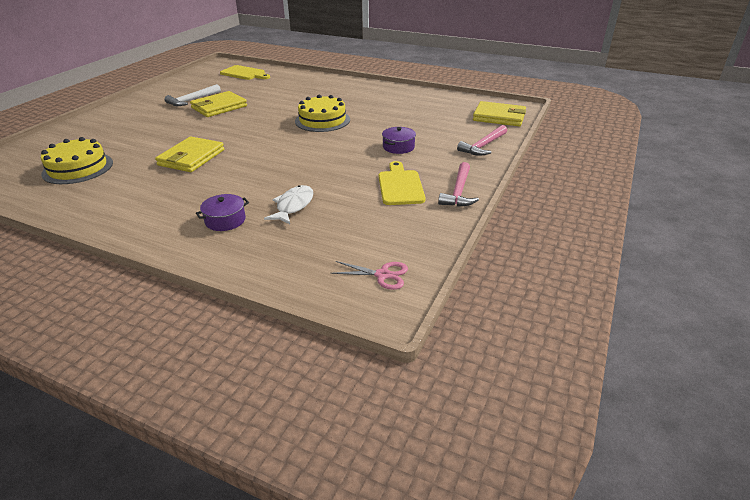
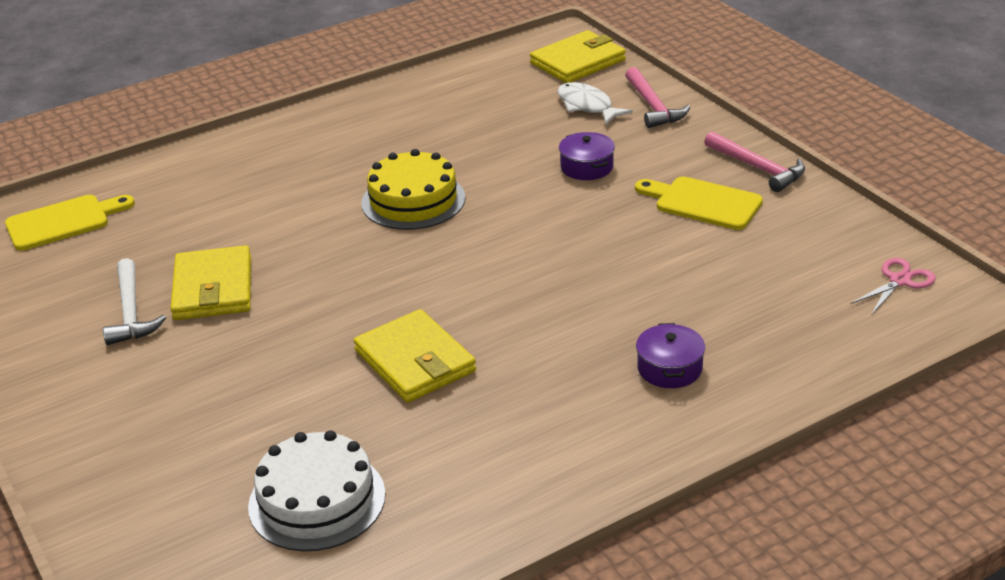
camera: 55 degrees left, 0 degrees up
yellow cake [41,137,113,184] -> white cake [248,430,385,551]
white fish [264,185,314,224] -> white fish moved to [558,82,633,124]

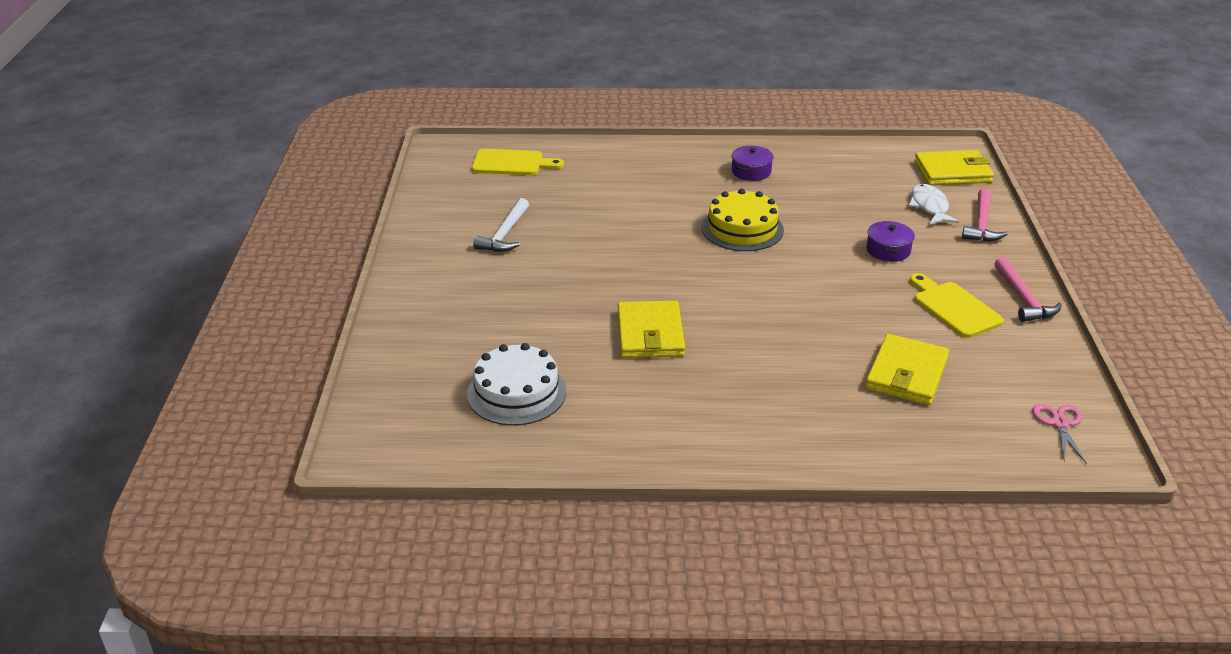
camera: 30 degrees right, 0 degrees up
yellow wallet [170,245,251,320] -> yellow wallet moved to [865,334,949,405]
purple pot [636,323,705,388] -> purple pot moved to [732,146,774,181]
pink scissors [851,258,936,315] -> pink scissors turned 75 degrees counterclockwise [1032,404,1087,464]

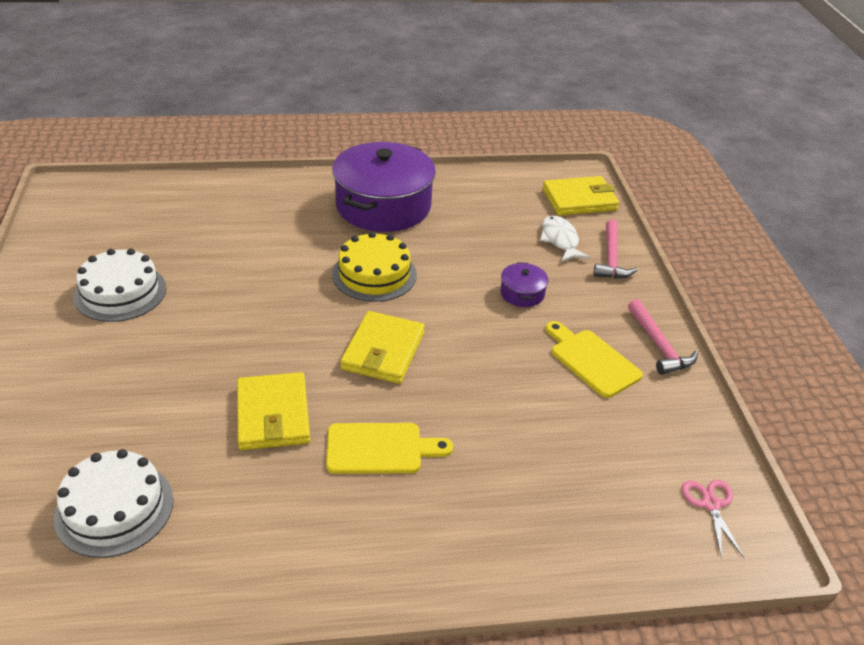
camera: 10 degrees left, 5 degrees up
yellow cutting board [472,149,564,175] -> yellow cutting board moved to [326,423,453,474]
white hammer [473,198,529,252] -> white cake [74,248,166,322]
purple pot [732,146,774,181] -> purple pot [332,142,436,232], size x2.39
yellow wallet [865,334,949,405] -> yellow wallet moved to [340,311,425,384]

